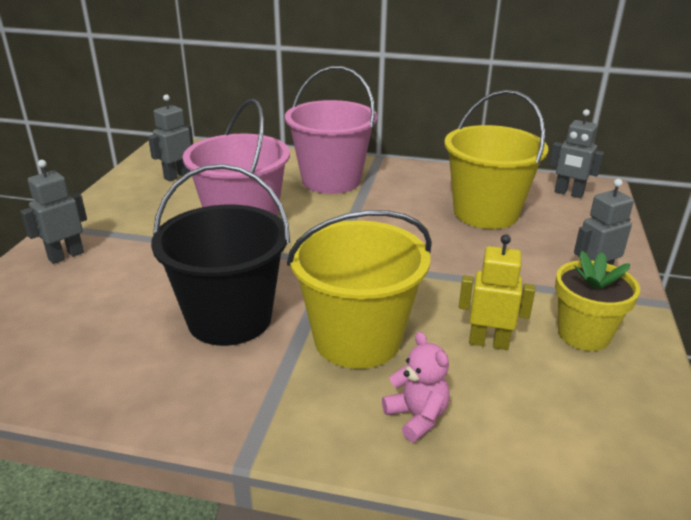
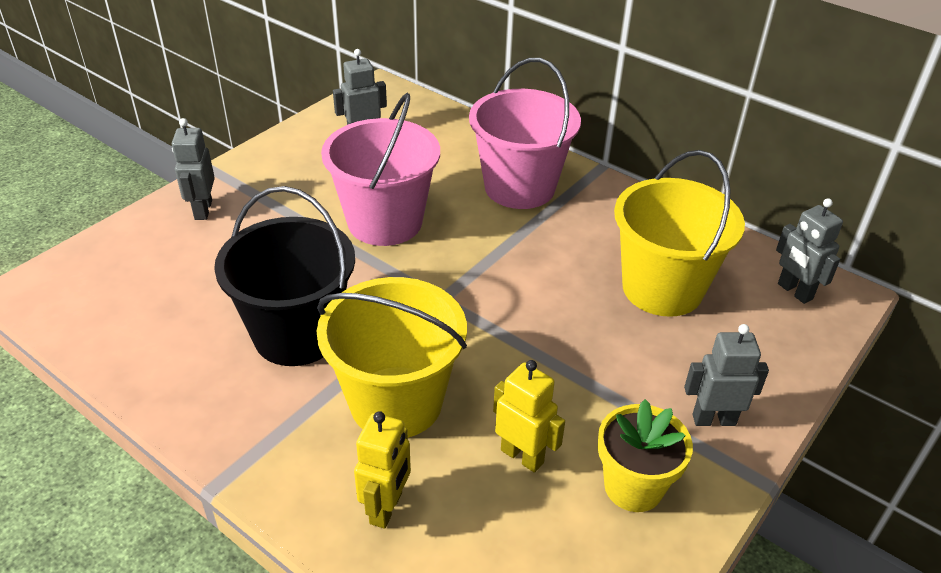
camera: 25 degrees right, 10 degrees up
grey robot [20,160,87,264] -> grey robot turned 75 degrees counterclockwise [172,118,215,220]
pink teddy bear [382,332,450,442] -> yellow robot [354,411,411,529]

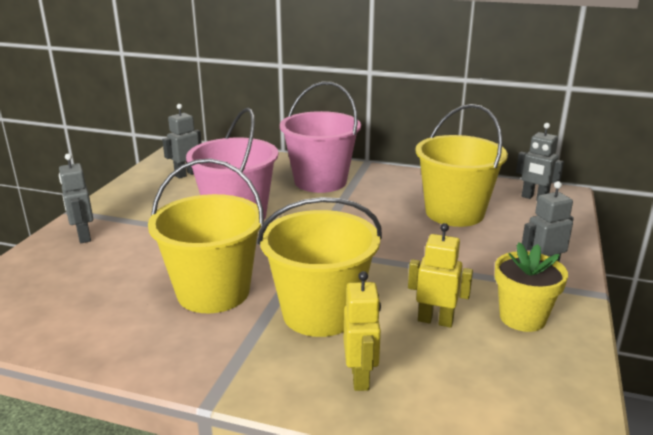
camera: 20 degrees left, 15 degrees down
black bucket [214,186,355,366] -> yellow bucket [148,158,264,313]

